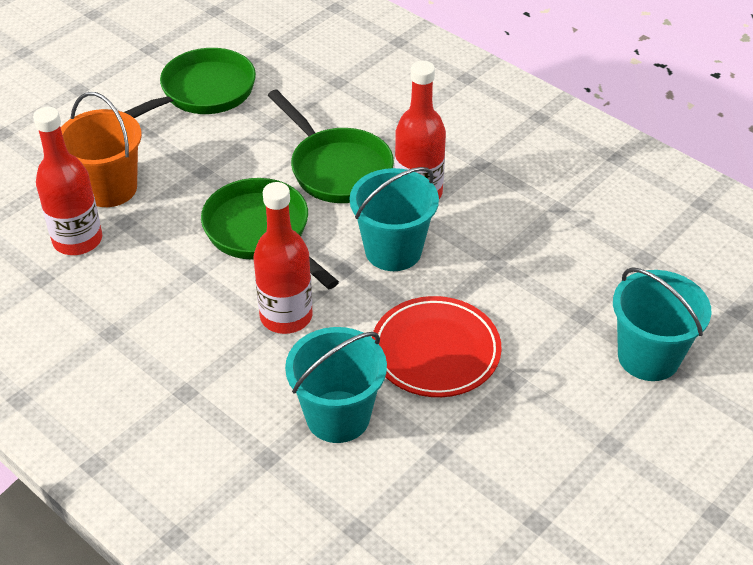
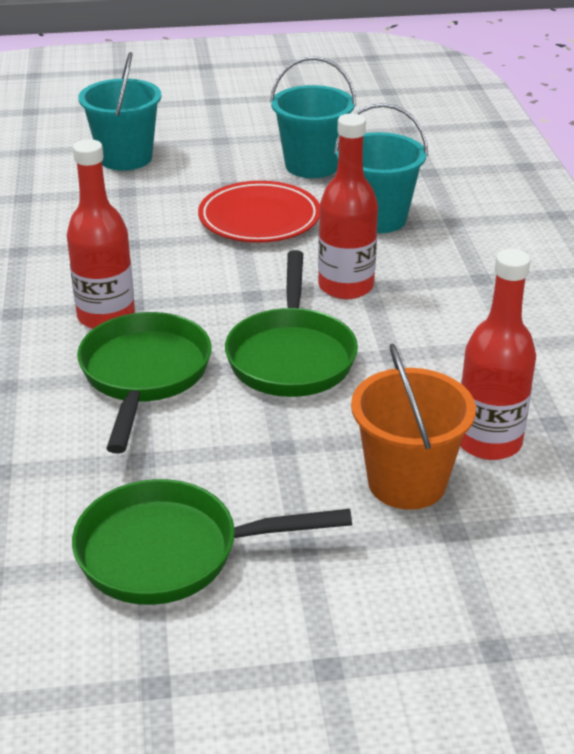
camera: 140 degrees left, 10 degrees down
turquoise bucket [350,167,439,271] -> turquoise bucket moved to [270,56,356,178]

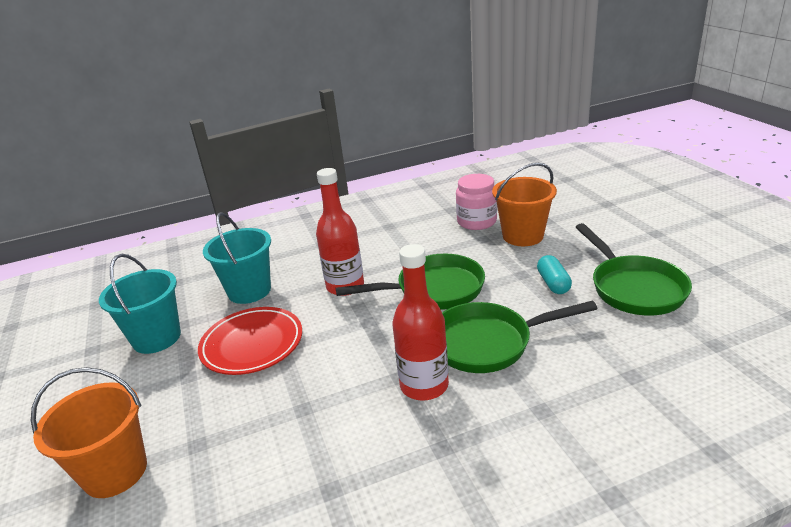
camera: 100 degrees left, 5 degrees down
turquoise bucket [78,52,162,171] -> orange bucket [31,367,147,498]
red bottle [460,249,536,460] -> pink jar [456,174,497,230]
none -> turquoise capsule [537,255,572,294]

